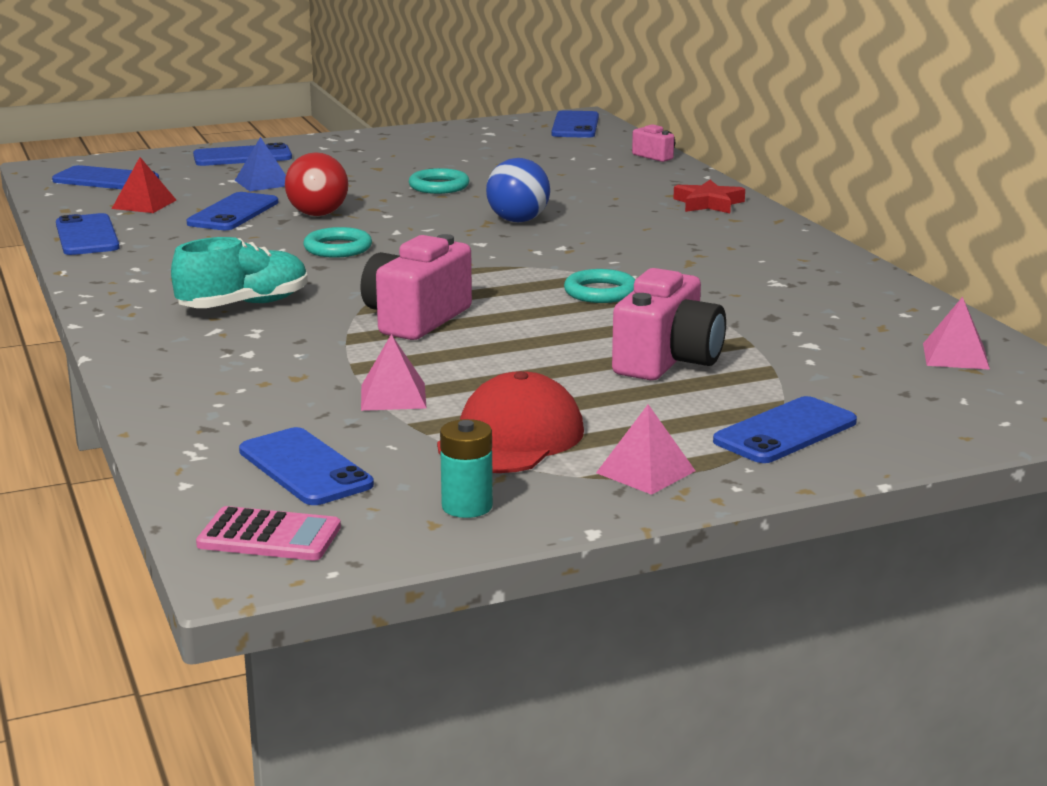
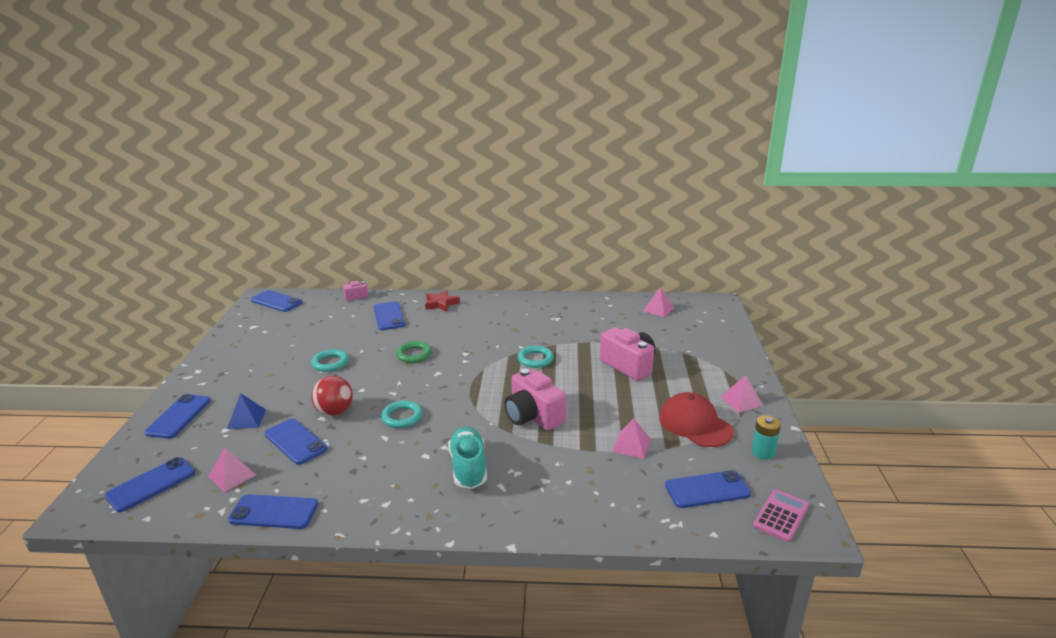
camera: 65 degrees left, 5 degrees up
red pyramid [112,157,176,213] -> pink pyramid [208,448,256,492]
blue ball [486,158,550,222] -> green ring [396,341,432,363]
blue phone [713,396,857,463] -> blue phone moved to [373,301,405,330]

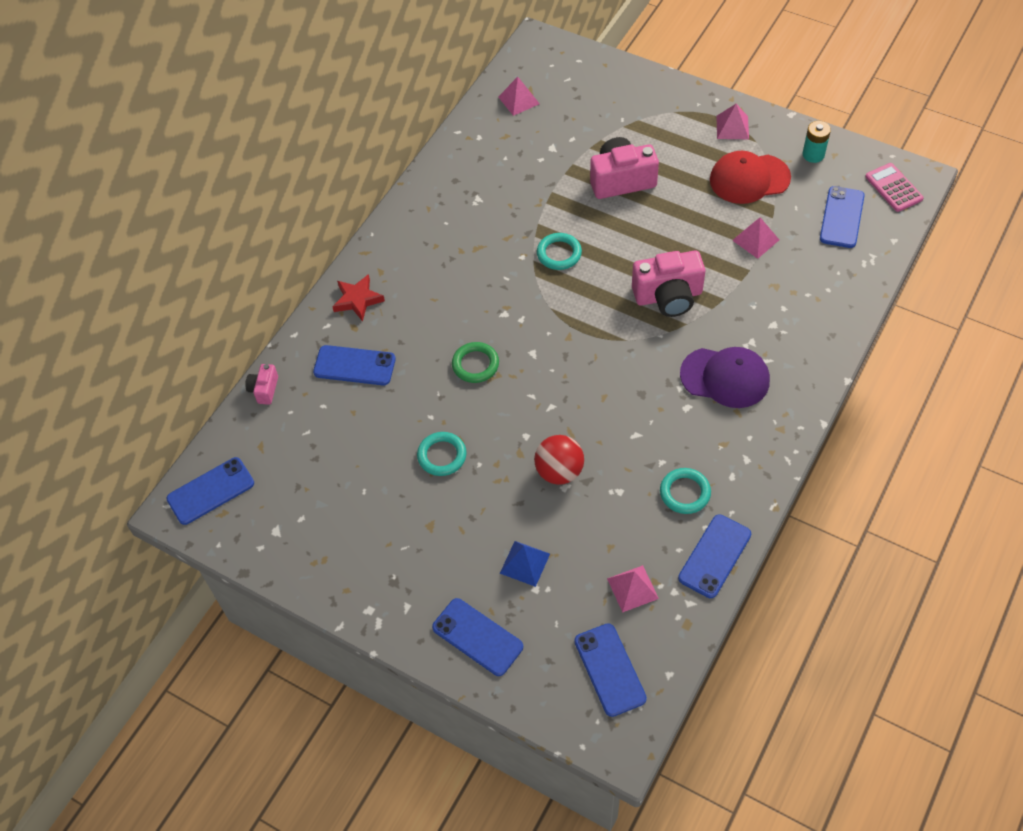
camera: 60 degrees left, 30 degrees up
blue phone [264,419,327,465] -> none
turquoise ring [381,401,422,428] -> turquoise ring moved to [660,468,711,514]
turquoise shoe [448,427,487,489] -> purple cap [680,347,770,408]

